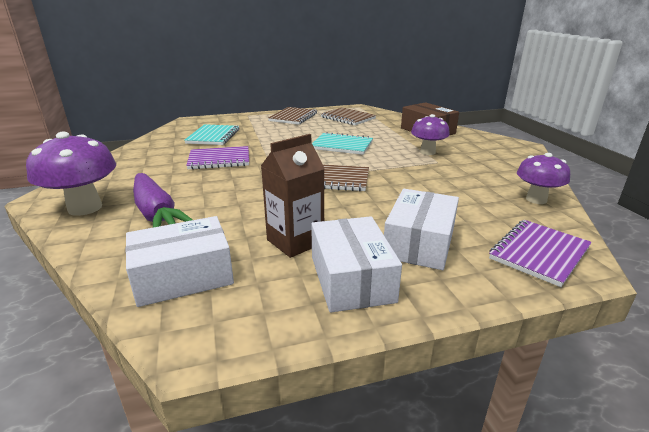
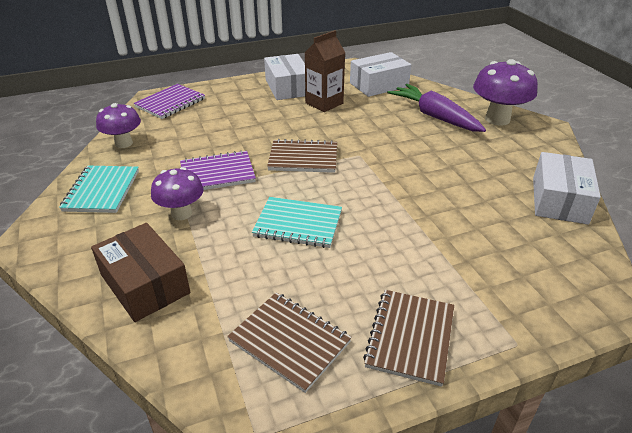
camera: 175 degrees right, 10 degrees up
turquoise notebook [184,124,239,145] -> turquoise notebook moved to [59,166,139,213]
purple notebook [186,146,249,170] -> purple notebook moved to [180,150,256,190]
white box [384,189,459,270] -> white box moved to [533,152,601,225]

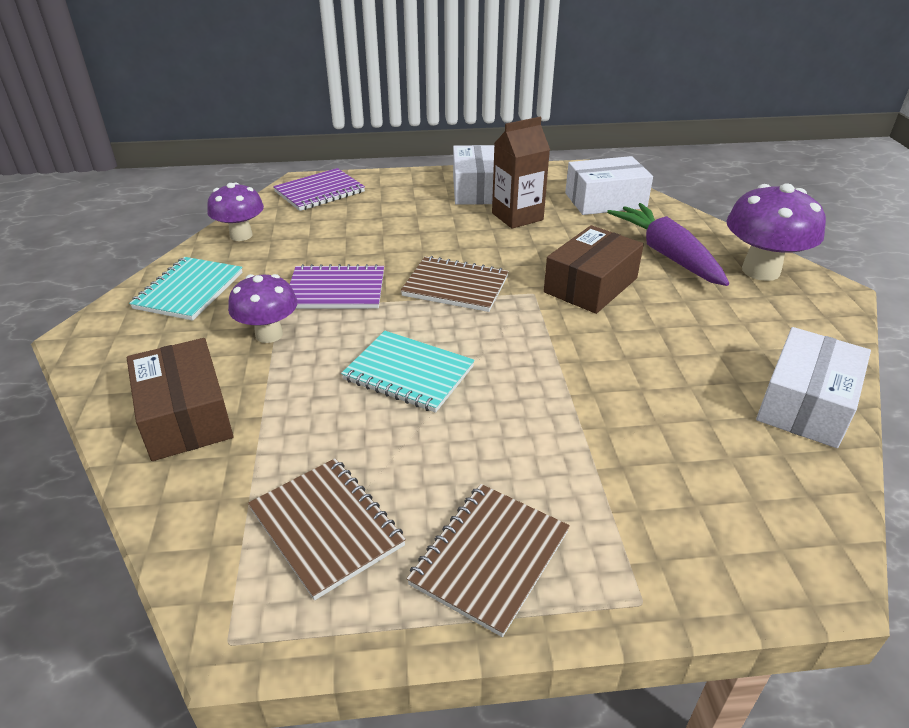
camera: 15 degrees right, 0 degrees up
none -> brown box [544,225,644,314]

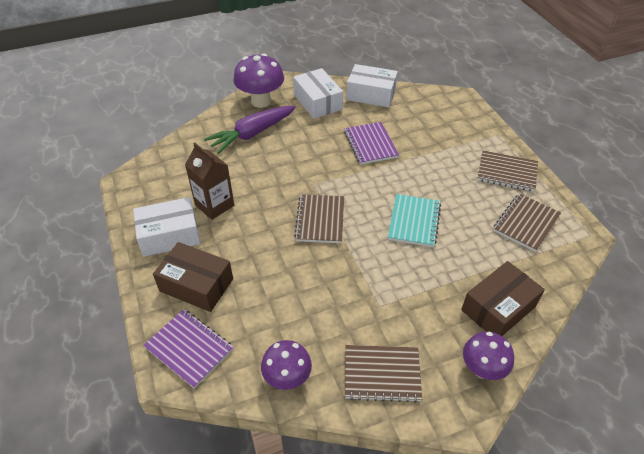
camera: 105 degrees left, 10 degrees up
turquoise notebook [129,257,243,321] -> brown notebook [345,345,422,403]
purple mushroom [228,274,297,343] -> purple mushroom moved to [463,332,514,380]
purple notebook [290,264,384,309] -> purple notebook moved to [344,122,399,165]
brown box [544,225,644,314] -> brown box moved to [153,242,233,312]
white box [565,156,653,215] -> white box moved to [293,68,343,119]

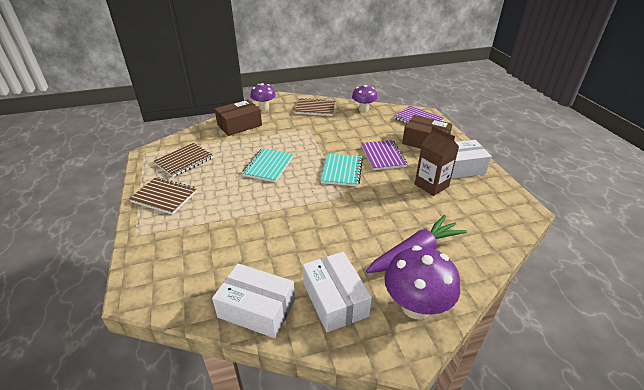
camera: 175 degrees left, 10 degrees down
brown notebook [294,194,344,243] -> turquoise notebook [321,154,363,186]
purple notebook [344,122,399,165] -> purple notebook moved to [361,140,407,170]

